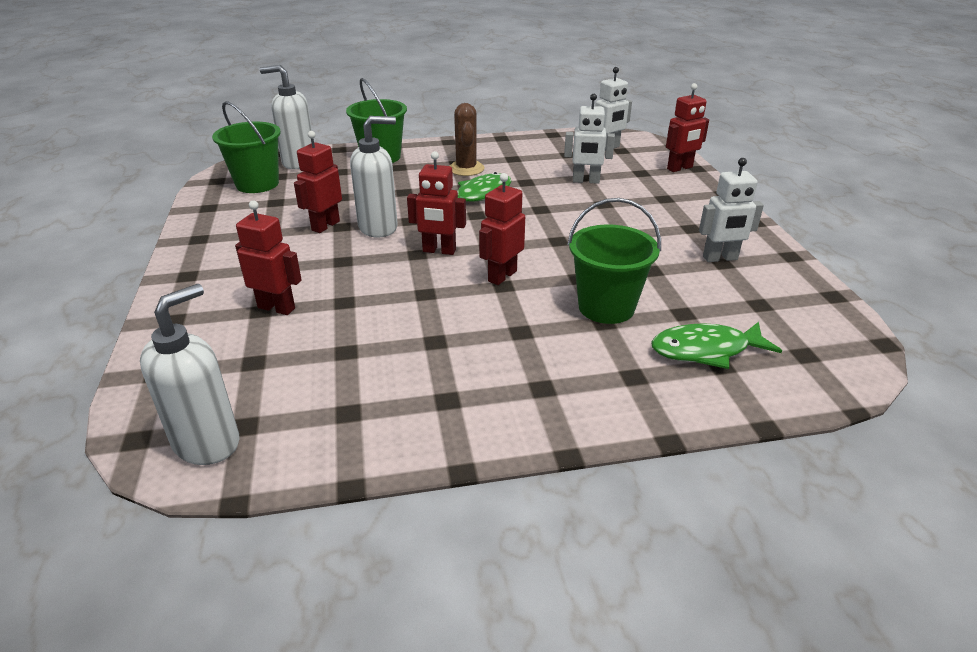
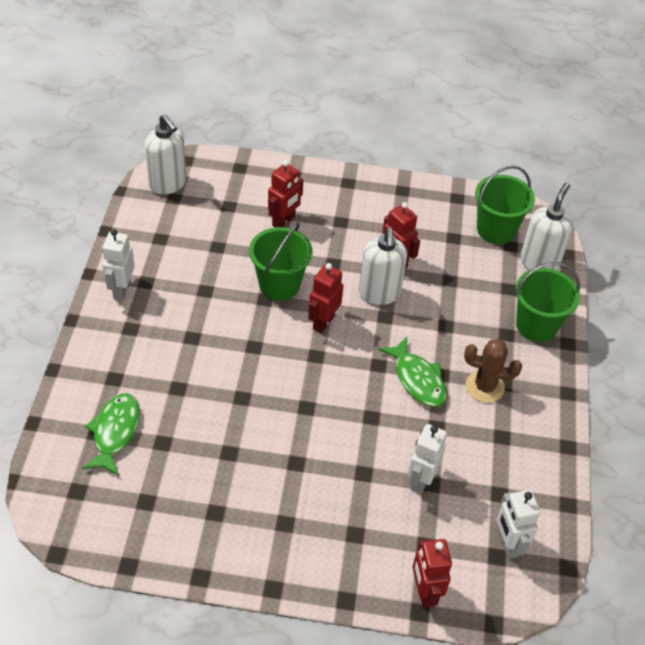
camera: 105 degrees right, 15 degrees up
red robot [479,173,525,285] -> none
green bucket [567,198,661,324] -> green bucket moved to [249,223,312,301]
white robot [699,158,764,262] -> white robot moved to [102,229,135,300]

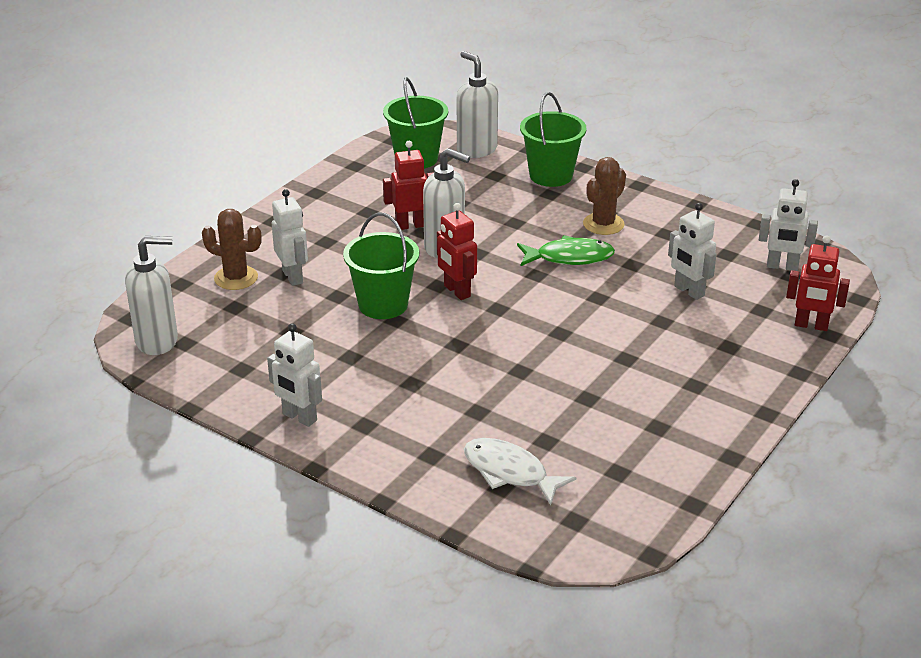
camera: 60 degrees left, 15 degrees down
green fish [82,393,140,476] -> white fish [464,438,576,505]
red robot [268,160,303,228] -> white robot [272,189,308,286]
none -> brown cactus [202,209,262,290]

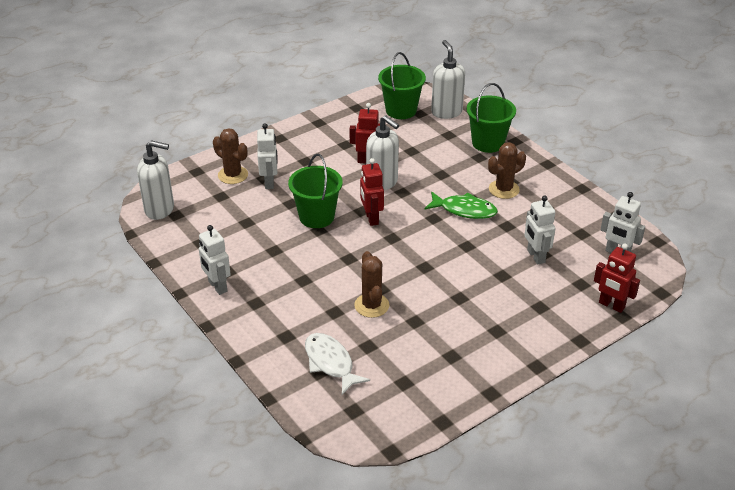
camera: 20 degrees right, 5 degrees up
none -> brown cactus [354,251,389,318]

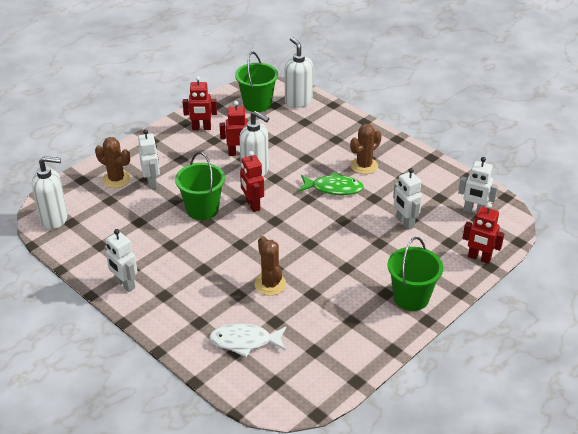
camera: 10 degrees left, 0 degrees up
white fish [305,333,370,395] -> white fish turned 45 degrees counterclockwise [209,323,286,357]
green bucket [466,83,516,153] -> green bucket moved to [387,237,443,311]
none -> red robot [183,76,217,130]

